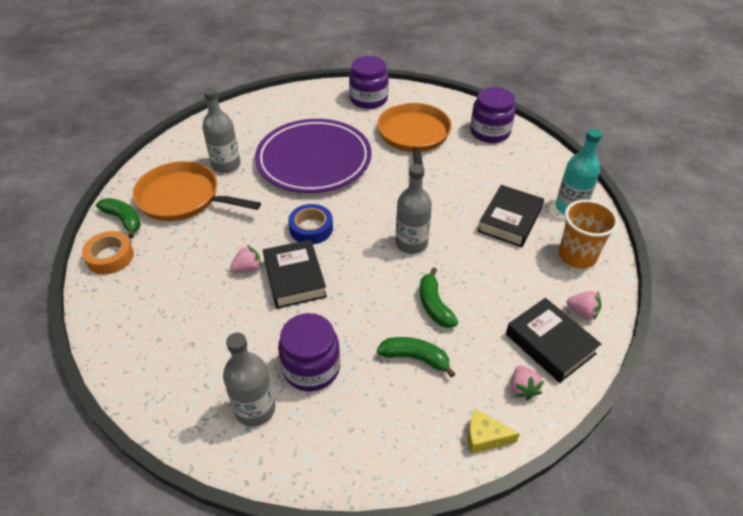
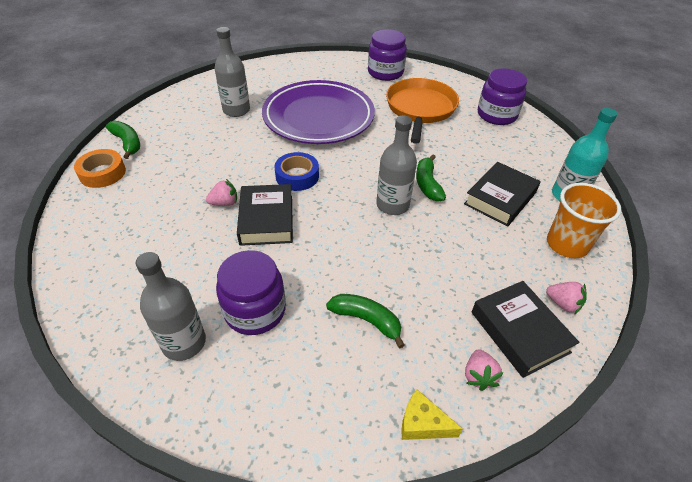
camera: 10 degrees right, 0 degrees up
orange pan [133,161,261,221] -> none
green banana [420,267,458,328] -> green banana moved to [416,155,446,202]

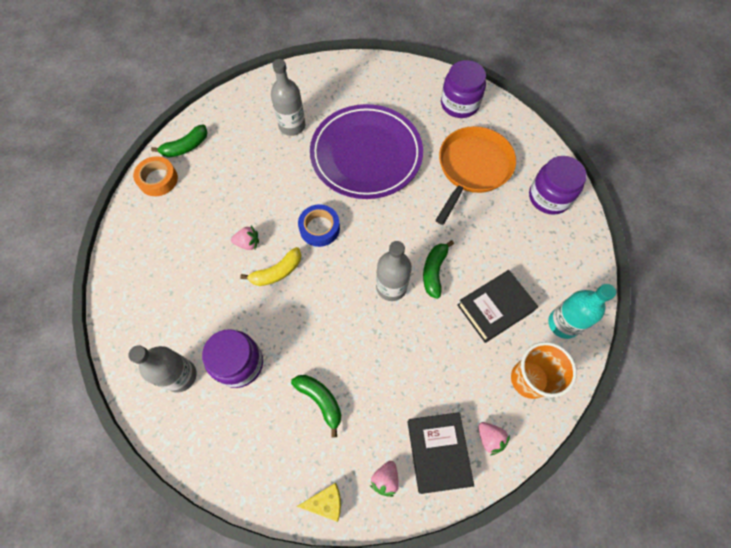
camera: 20 degrees right, 20 degrees up
green banana [106,121,140,159] -> green banana turned 75 degrees clockwise [151,124,207,158]
black book [237,184,293,246] -> yellow banana [240,247,302,286]
yellow cheese [401,390,463,440] -> yellow cheese turned 135 degrees clockwise [296,483,341,522]

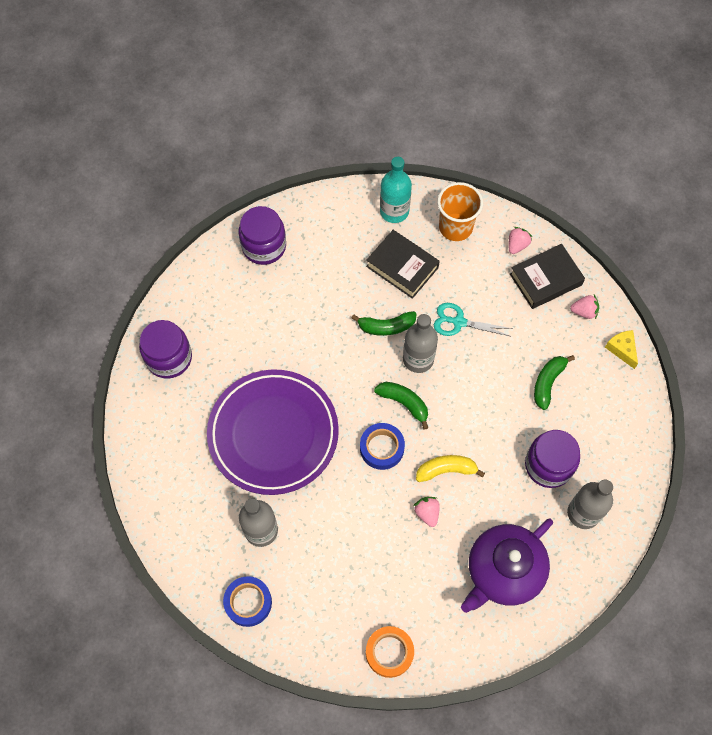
camera: 110 degrees left, 0 degrees up
green banana [151,124,207,158] -> green banana moved to [374,382,428,430]
yellow banana [240,247,302,286] -> yellow banana turned 45 degrees counterclockwise [416,455,485,482]
orange pan [435,126,516,225] -> none
none -> blue tape [223,576,272,627]
none -> turquoise scissors [434,303,513,337]
none -> purple teapot [461,518,553,613]

